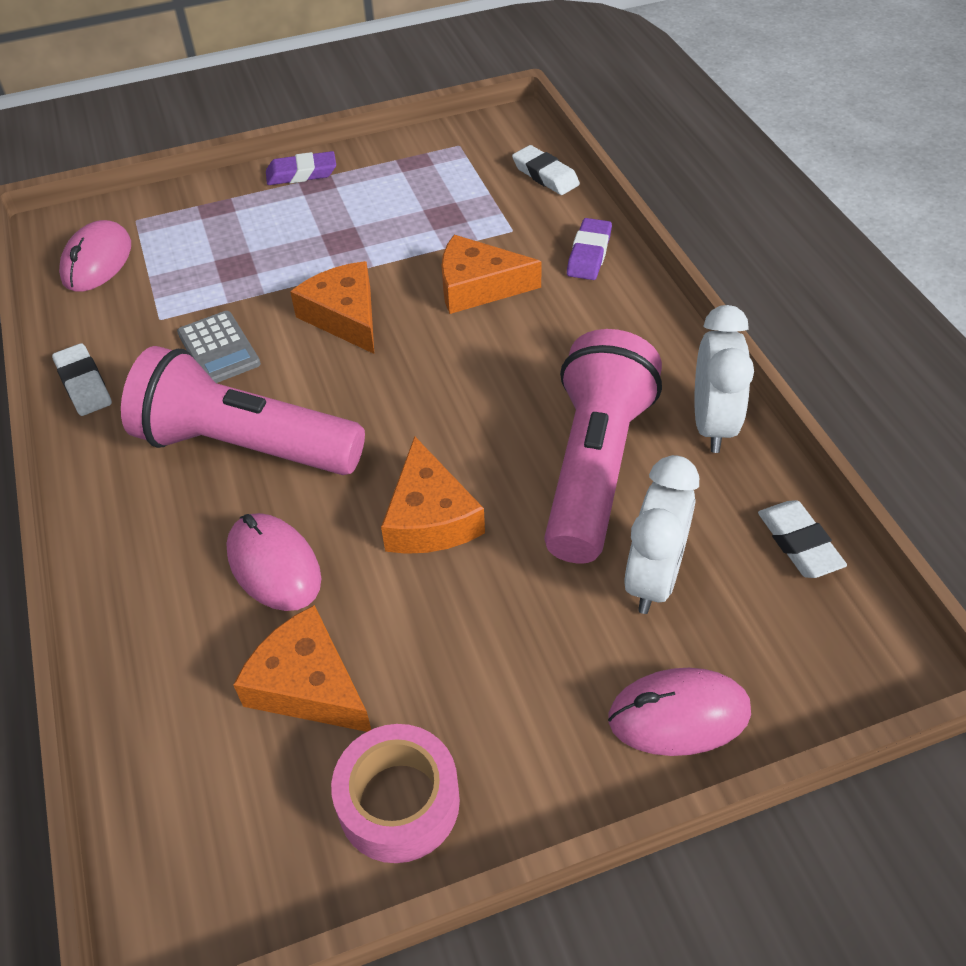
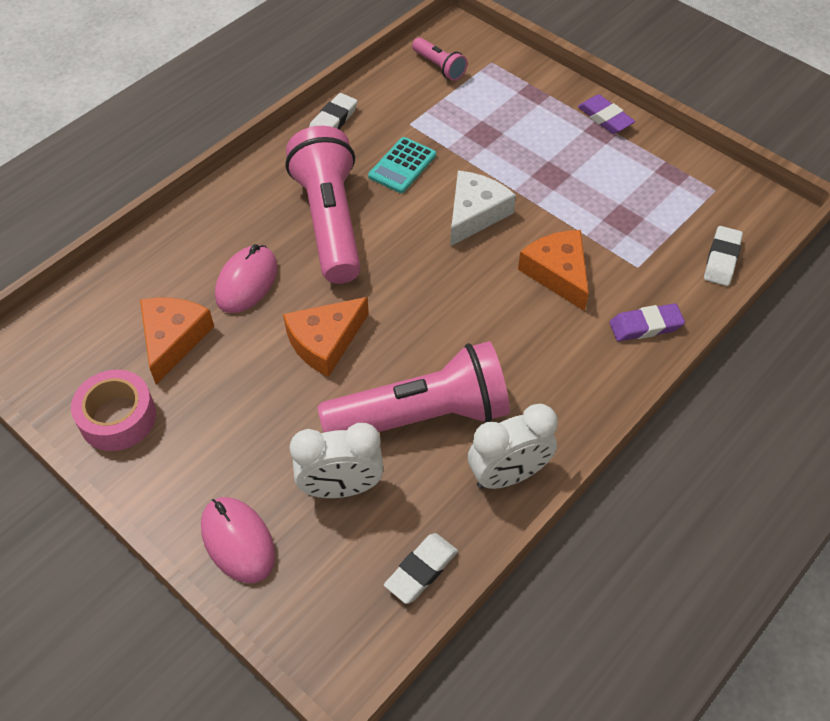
camera: 60 degrees right, 5 degrees up
pink mouse [59,220,131,292] -> pink flashlight [412,37,467,81]
grey calculator [177,311,261,383] -> turquoise calculator [368,137,436,193]
orange cheese [290,261,374,354] -> white cheese [450,171,516,246]

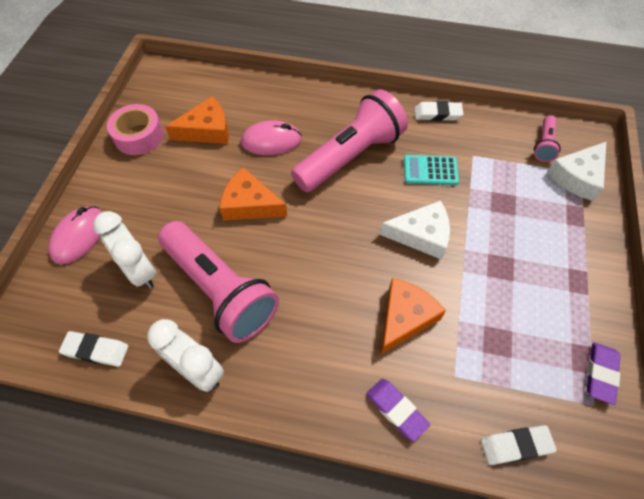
camera: 60 degrees right, 5 degrees up
purple eraser [578,94,635,134] -> purple eraser moved to [587,342,621,405]
none -> white cheese [547,141,607,201]

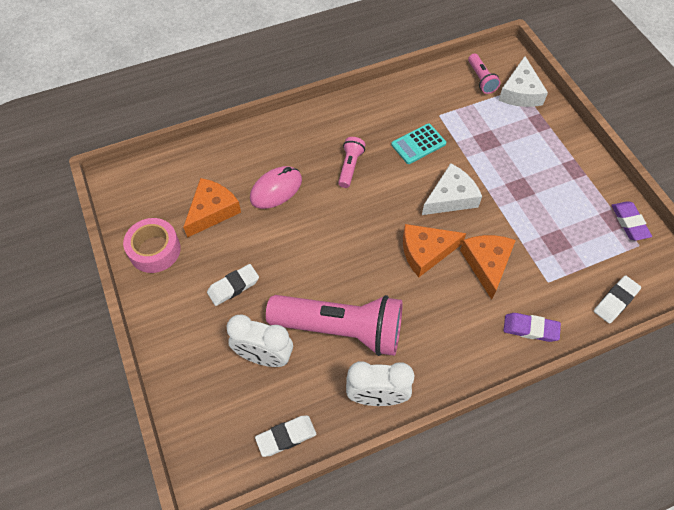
camera: 35 degrees left, 0 degrees up
pink mouse [48,206,102,264] -> none
orange cheese [219,167,287,221] -> orange cheese moved to [403,224,466,277]
pink flashlight [291,89,408,192] -> pink flashlight [338,137,366,188], size x0.45
white eraser [414,101,463,121] -> white eraser moved to [207,264,259,306]

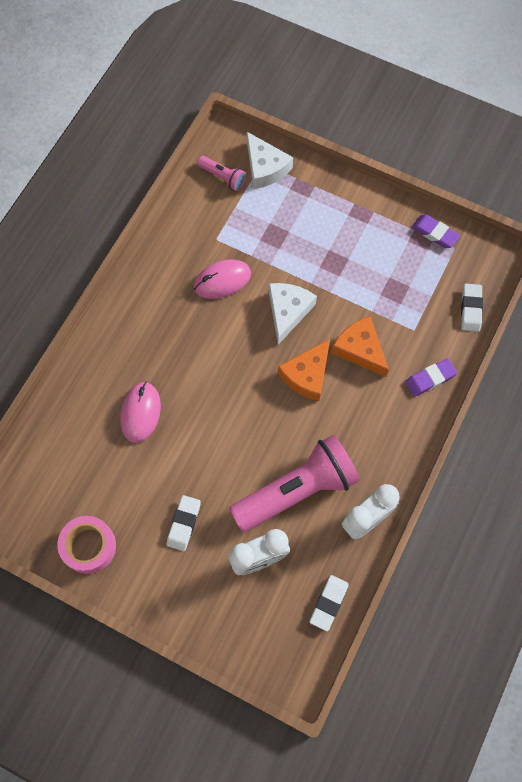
camera: 40 degrees left, 10 degrees up
orange cheese [183,178,241,238] -> none
pink flashlight [338,137,366,188] -> none
turquoise calculator [391,123,446,164] -> pink mouse [194,259,251,299]

